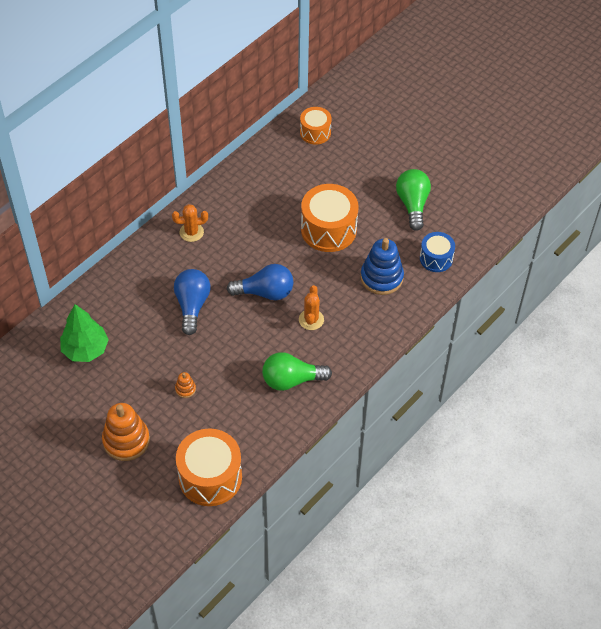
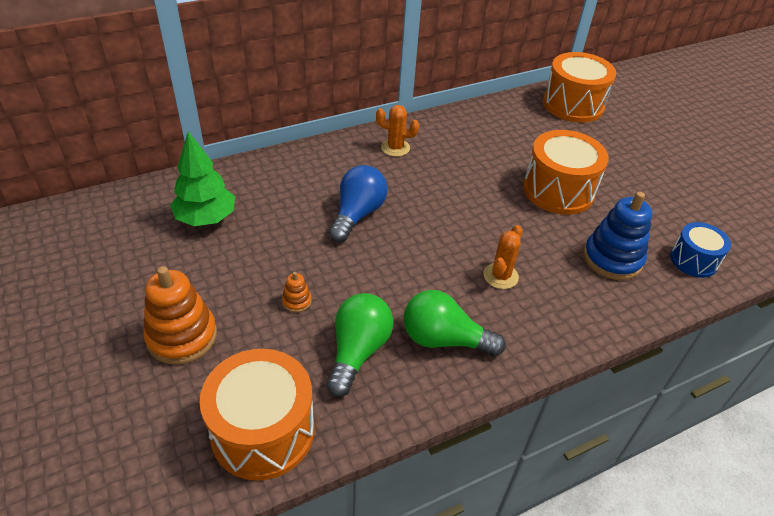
camera: 20 degrees right, 10 degrees down
blue light bulb [227,264,293,300] -> none
orange drum [300,107,332,145] -> orange drum [543,52,616,123], size x1.70
green light bulb [396,169,431,231] -> green light bulb moved to [326,293,393,397]

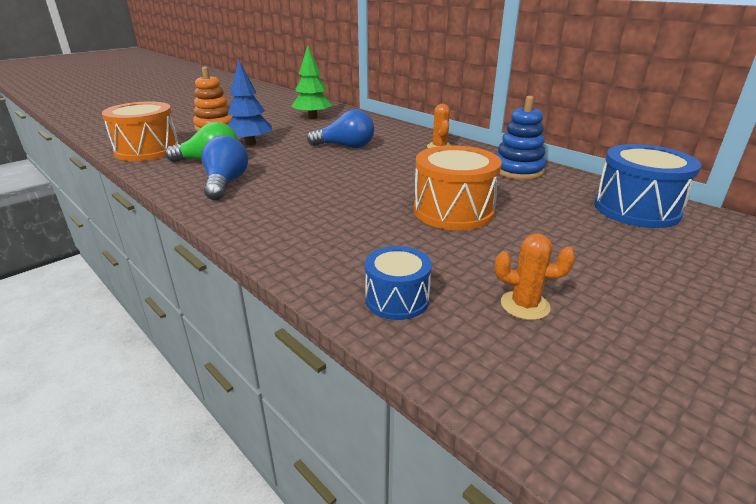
camera: 75 degrees right, 15 degrees down
orange stacking toy [282,272,311,313] -> blue tree [228,60,272,146]
green light bulb [404,290,506,356] -> blue light bulb [202,135,248,200]
orange cactus [483,225,522,289] -> orange cactus moved to [495,233,576,320]
orange drum [543,52,616,123] -> blue drum [594,144,702,228]
blue stacking toy [583,192,652,280] -> blue stacking toy moved to [496,96,546,180]

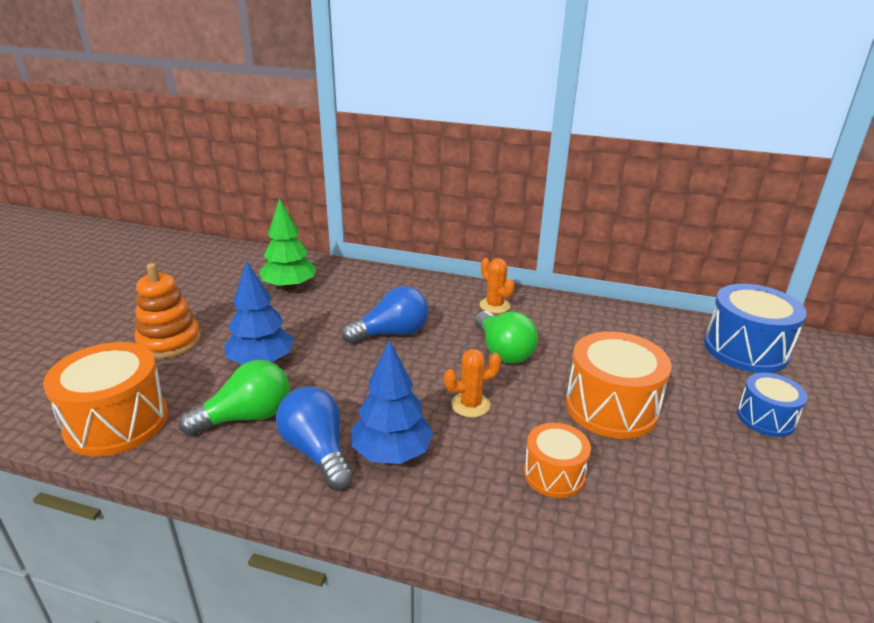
camera: 30 degrees left, 0 degrees up
blue drum [365,246,432,320] -> blue drum moved to [737,373,808,437]
orange cactus [495,233,576,320] -> orange cactus moved to [444,349,501,417]
blue stacking toy [496,96,546,180] -> none
none -> blue tree [352,340,433,464]
none -> green light bulb [475,311,538,364]
none -> orange drum [524,423,591,498]

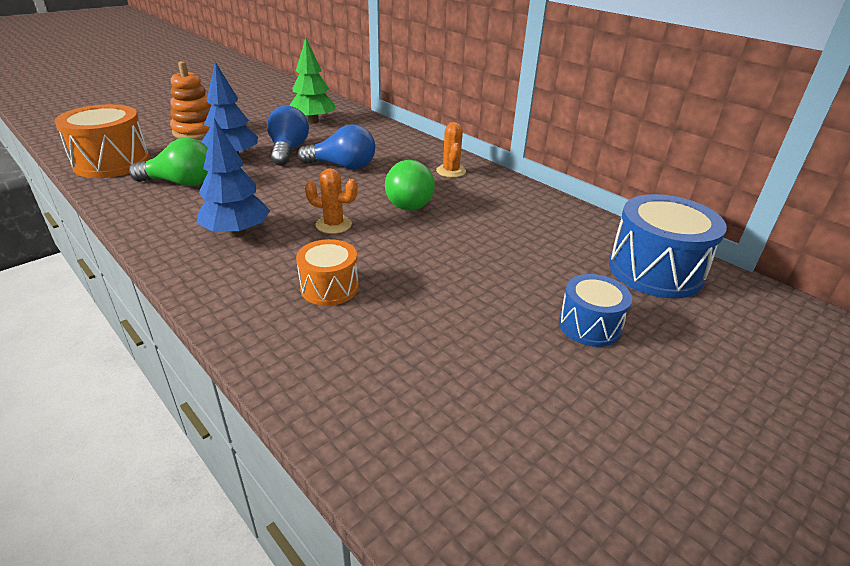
camera: 30 degrees right, 5 degrees up
blue light bulb [276,386,353,490] -> blue light bulb moved to [267,106,309,166]
orange drum [566,331,672,439] -> none

